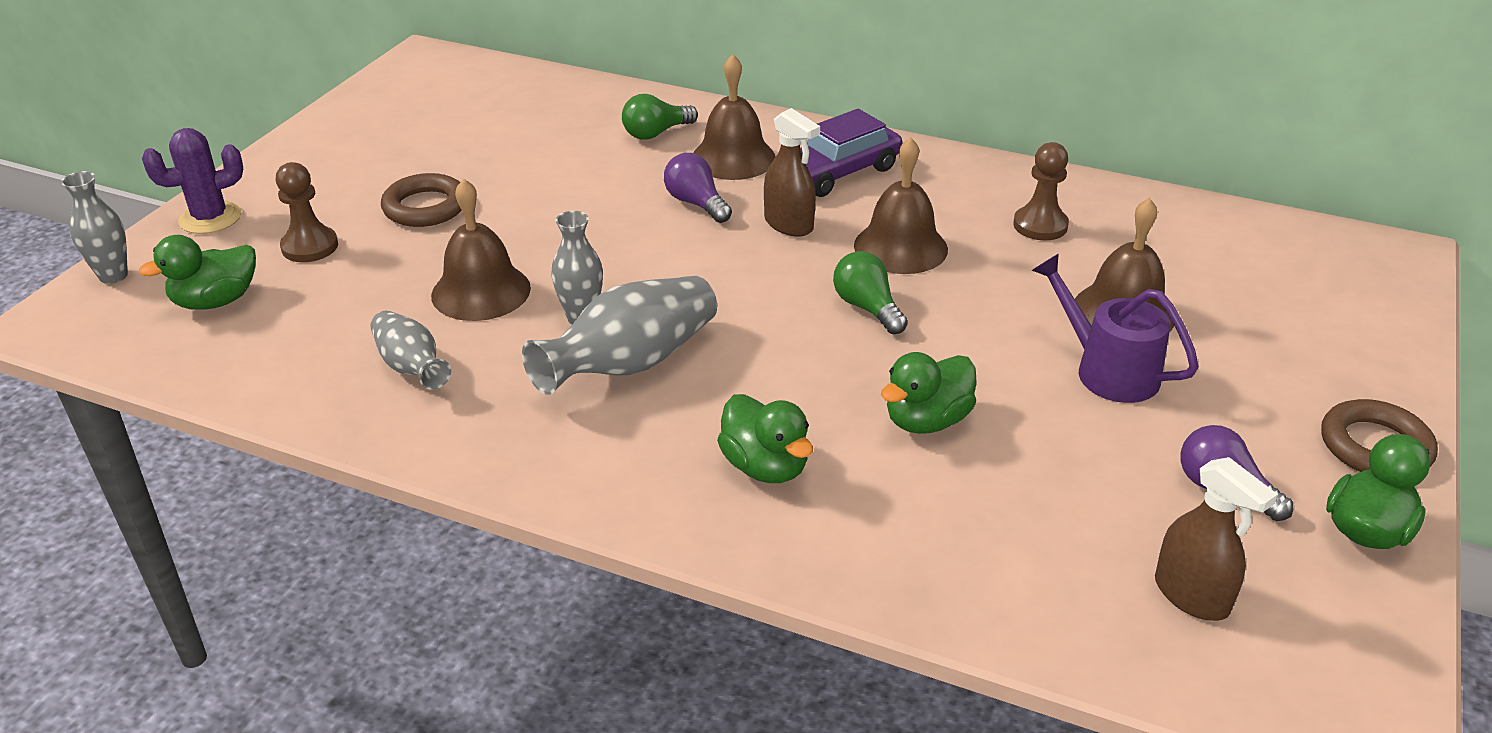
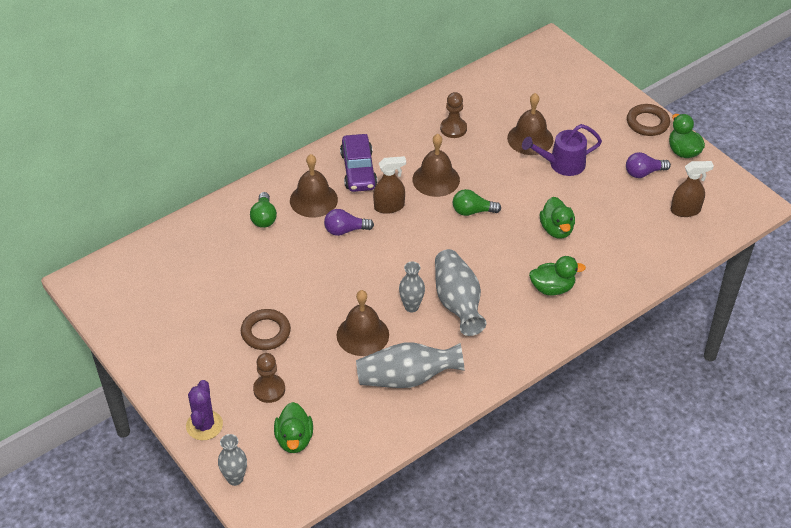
camera: 60 degrees left, 10 degrees up
grey vase [370,310,451,390] -> grey vase [356,342,465,388], size x1.67

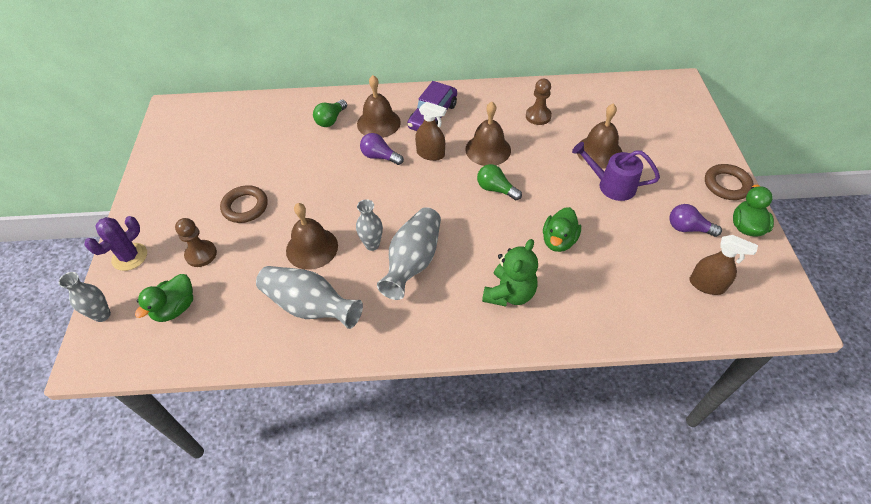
camera: 35 degrees right, 5 degrees up
green duck [529,256,586,296] -> green teddy bear [482,239,538,307]

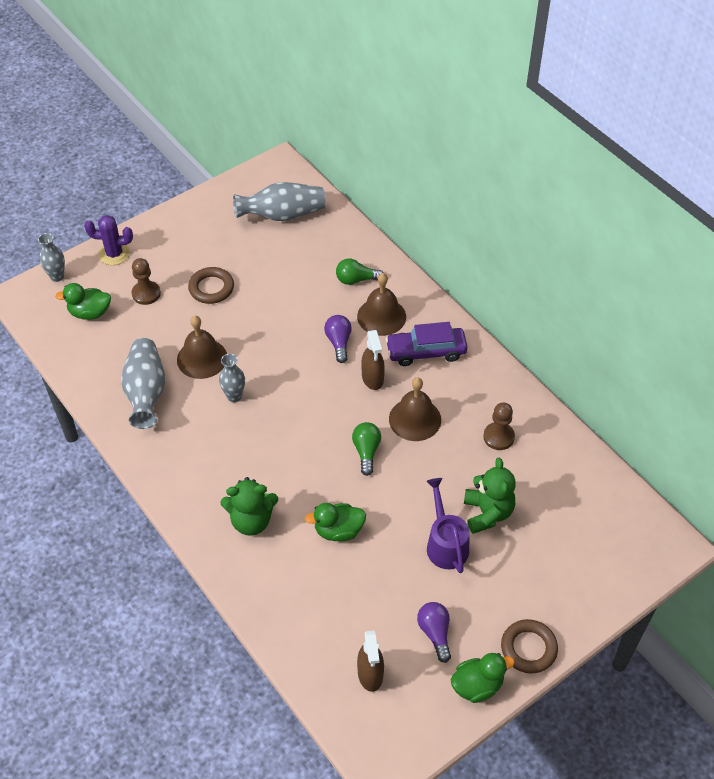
camera: 55 degrees right, 0 degrees up
grey vase [377,207,441,300] -> grey vase moved to [233,182,326,221]
brown bell [577,103,622,169] -> green teddy bear [464,458,516,534]

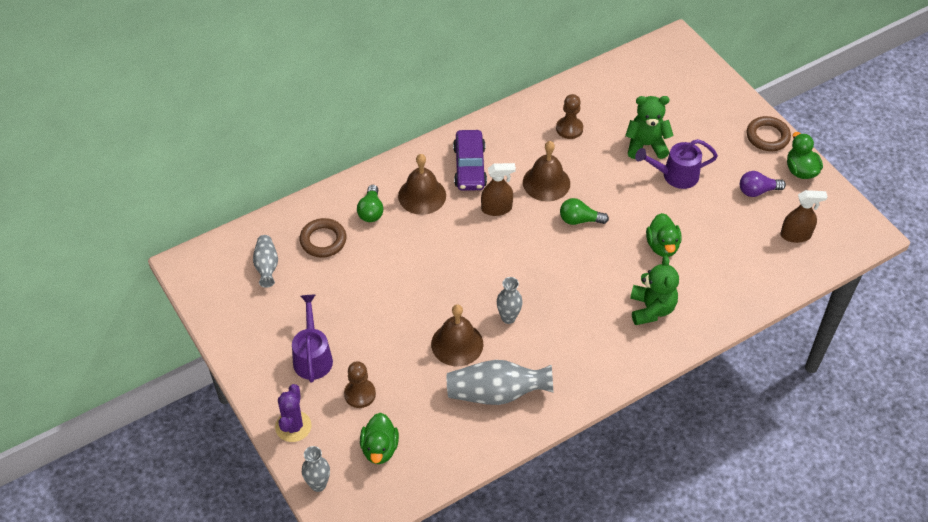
camera: 85 degrees left, 0 degrees up
brown ring [188,267,234,304] -> brown ring moved to [300,218,346,258]
grey vase [233,182,326,221] -> grey vase [253,235,278,288], size x0.60
purple light bulb [324,315,352,363] -> none
none -> purple watering can [292,295,333,383]

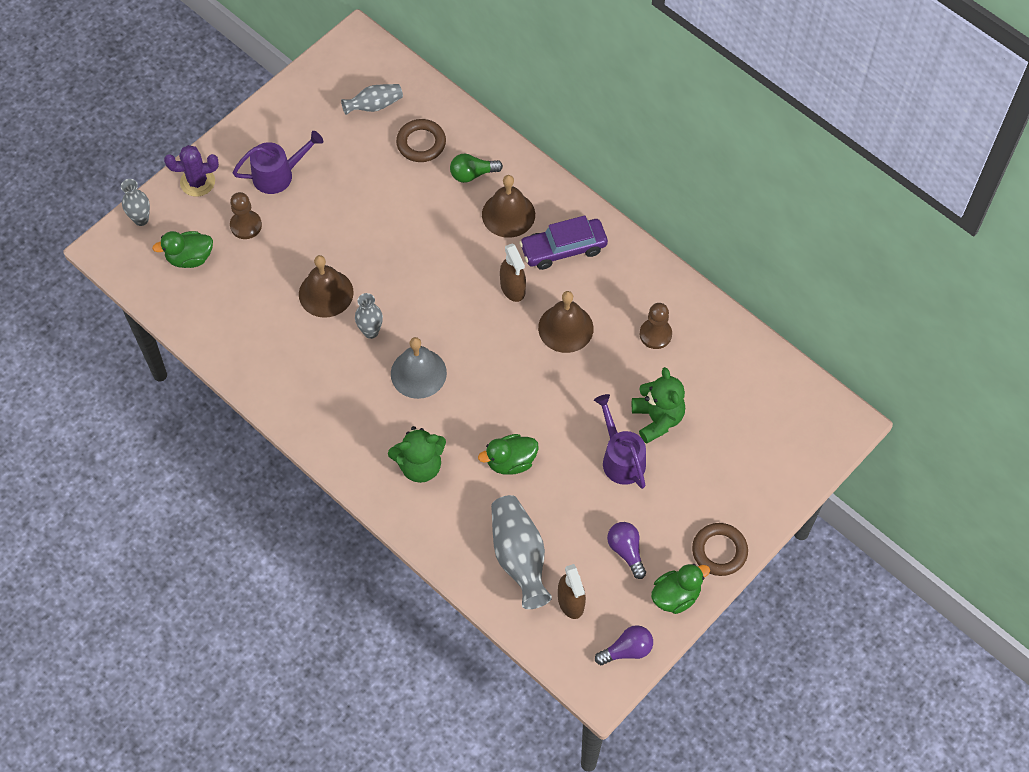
camera: 75 degrees right, 10 degrees up
grey vase [447,360,554,405] -> grey vase moved to [491,495,552,609]
green light bulb [560,198,609,225] -> none
none -> grey bell [391,337,447,399]
none -> purple light bulb [595,625,653,665]

